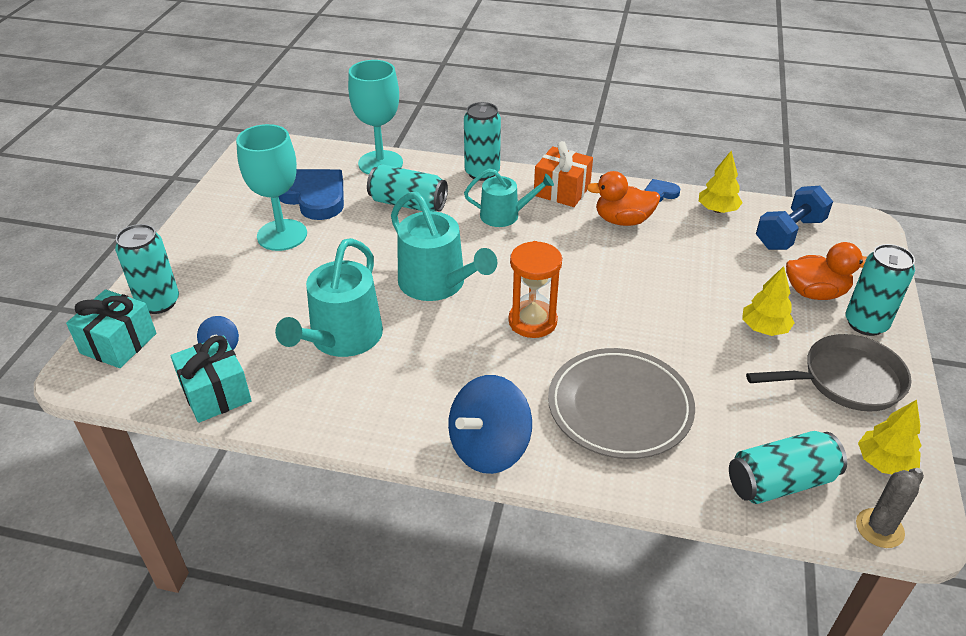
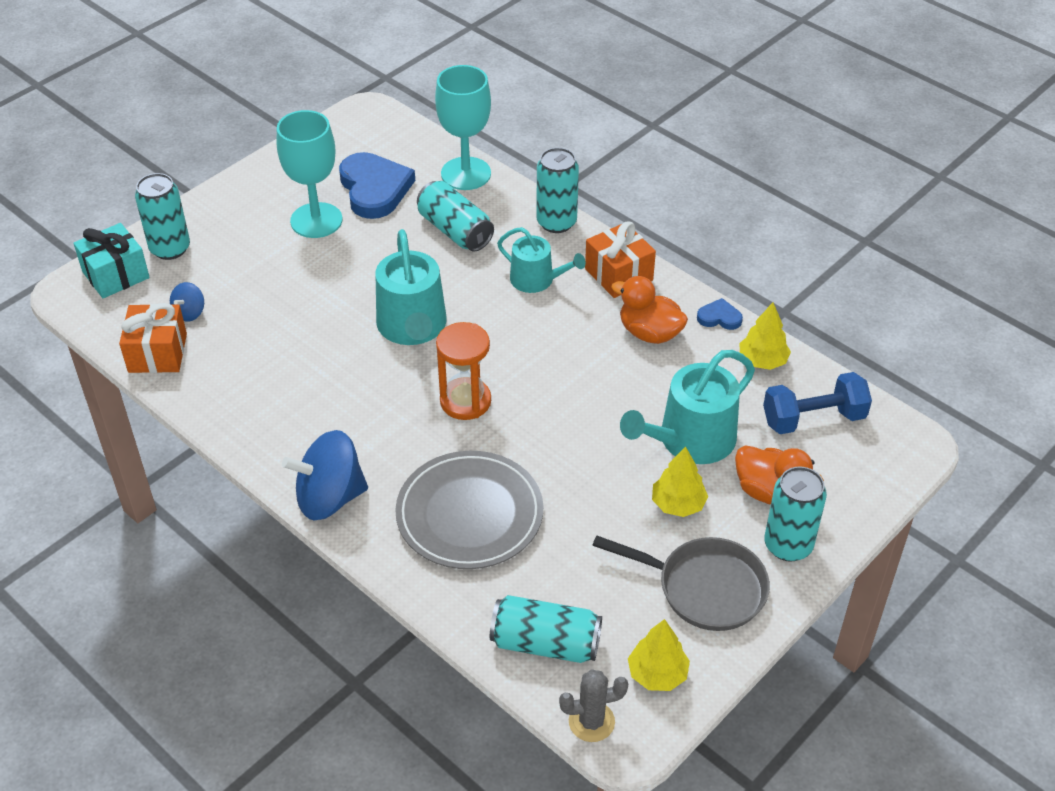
camera: 30 degrees right, 5 degrees up
turquoise gift [170,336,252,423] -> orange gift [119,303,187,373]
turquoise watering can [275,238,383,357] -> turquoise watering can moved to [620,350,755,464]

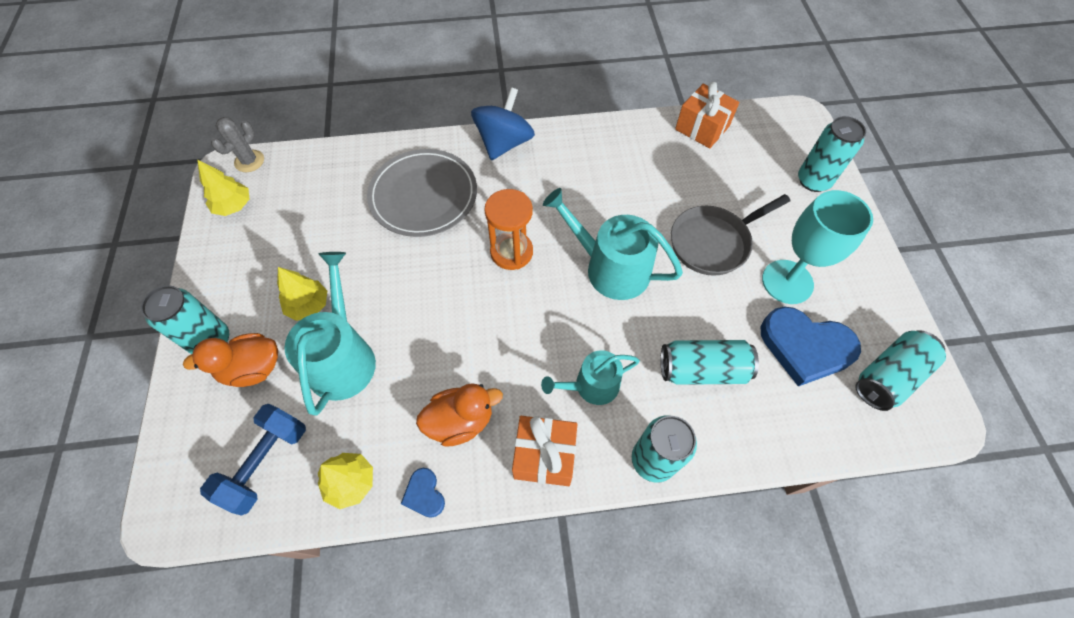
camera: 130 degrees right, 15 degrees up
turquoise gift [73,223,150,298] -> none
blue spinning top [170,282,204,322] -> none
turquoise goblet [435,65,491,190] -> none
turquoise can [490,595,602,663] -> turquoise can moved to [855,330,946,411]
grey pan [592,535,770,631] -> grey pan moved to [671,194,791,276]
blue heart [697,298,743,330] -> blue heart turned 105 degrees clockwise [401,468,445,518]

